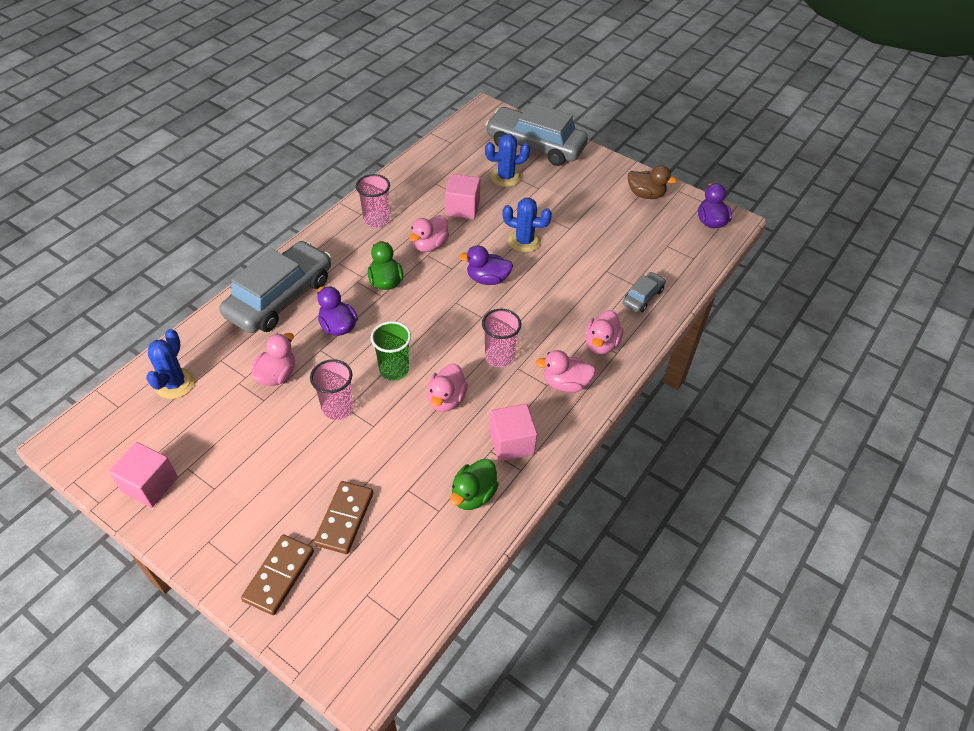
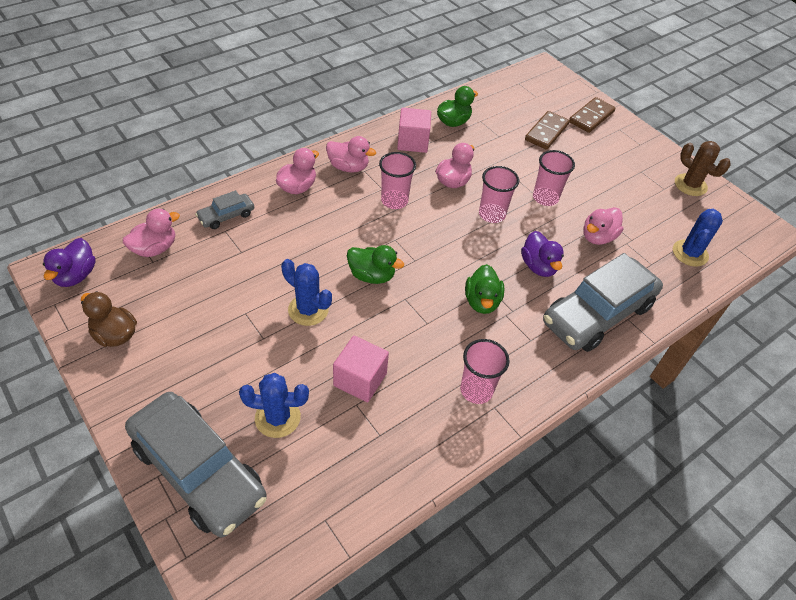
camera: 165 degrees left, 0 degrees up
pink cube [109,442,178,507] -> brown cactus [675,141,731,196]
green cup [371,321,411,381] -> pink cup [479,166,519,223]
pink duck [409,215,449,252] -> pink duck moved to [123,209,180,257]
purple duck [459,246,513,285] -> green duck [347,245,404,284]

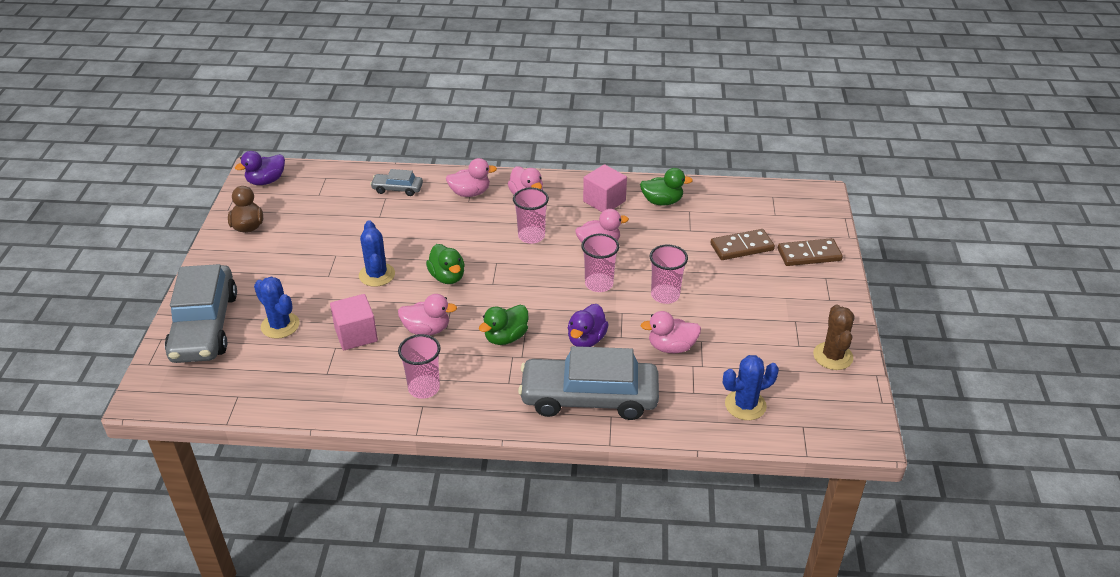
camera: 45 degrees right, 10 degrees down
pink duck [123,209,180,257] -> pink duck moved to [398,294,457,335]

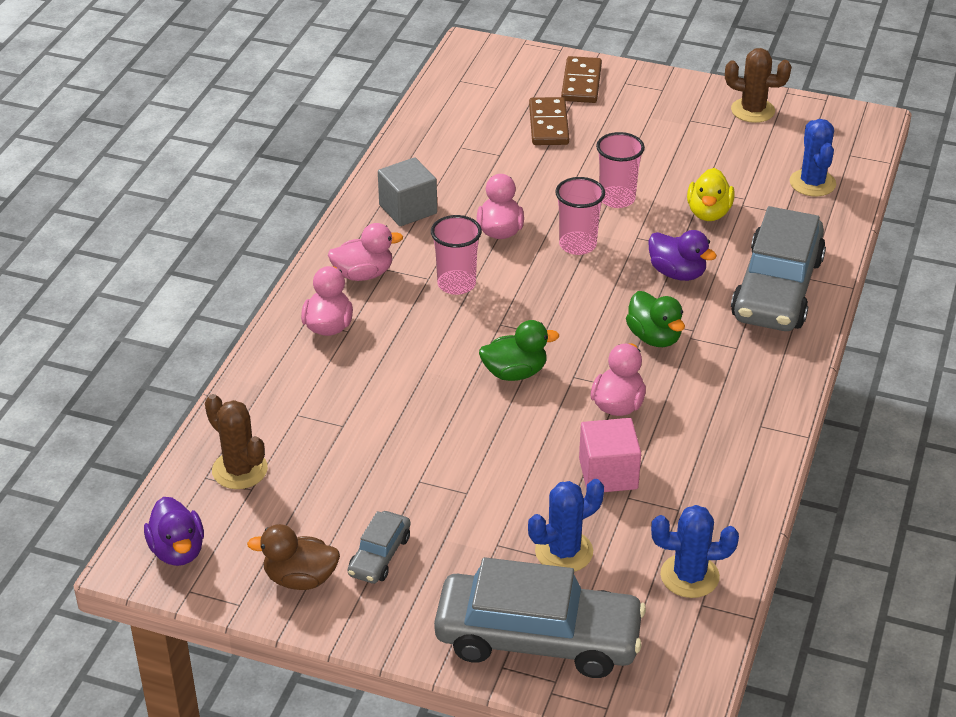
camera: 75 degrees left, 0 degrees up
blue cactus [359,220,395,287] -> blue cactus moved to [651,505,739,598]
grey car [370,169,423,196] -> grey car moved to [348,511,410,584]
pink cup [398,334,441,399] -> none
pink cube [583,164,627,212] -> grey cube [378,157,437,226]
green duck [640,168,693,206] -> none
pink duck [641,311,701,353] -> yellow duck [687,168,734,221]
none -> brown cactus [205,394,268,489]

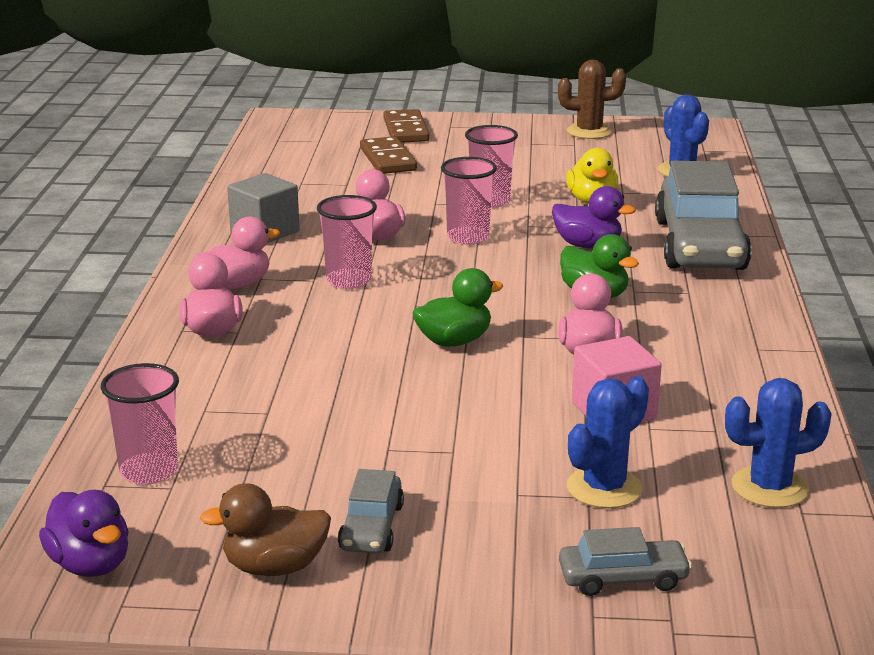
camera: 15 degrees left, 15 degrees down
brown cactus [205,394,268,489] -> pink cup [101,363,179,485]
grey car [434,557,646,678] -> grey car [559,527,692,596], size x0.46

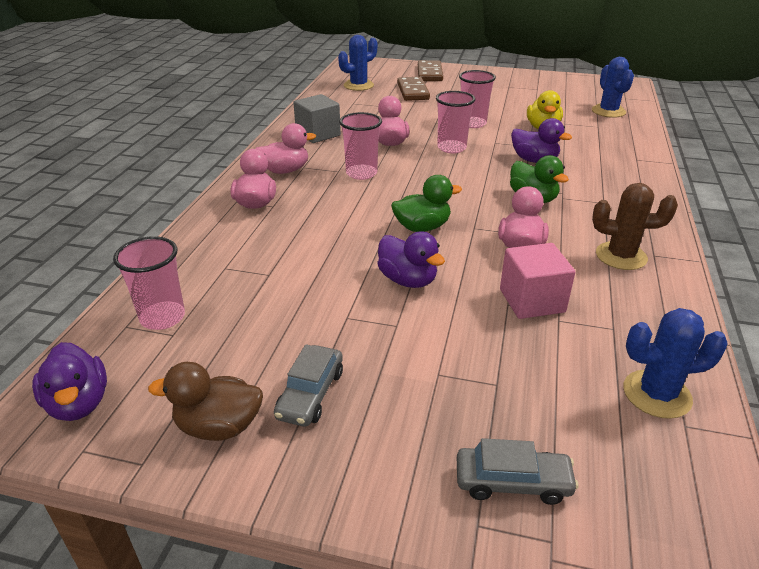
camera: 10 degrees right, 10 degrees up
brown cactus [558,60,626,139] -> brown cactus moved to [592,183,678,270]
blue cactus [567,376,649,508] -> blue cactus moved to [338,35,377,91]
grey car [655,161,752,270] -> none
none -> purple duck [377,231,445,288]

